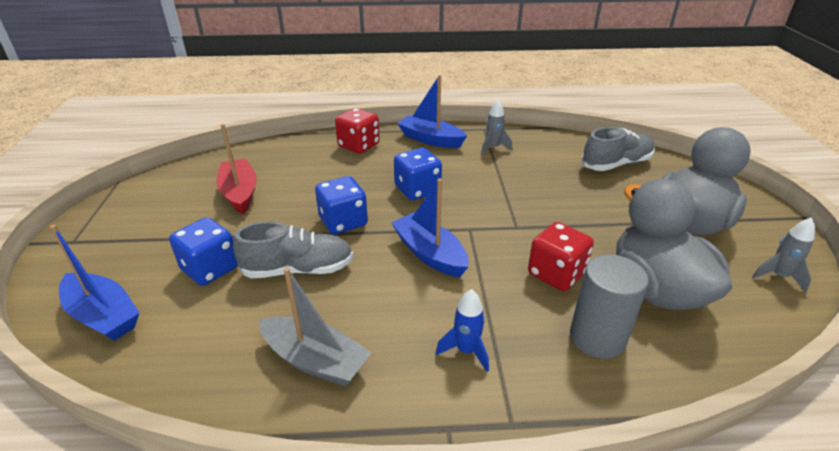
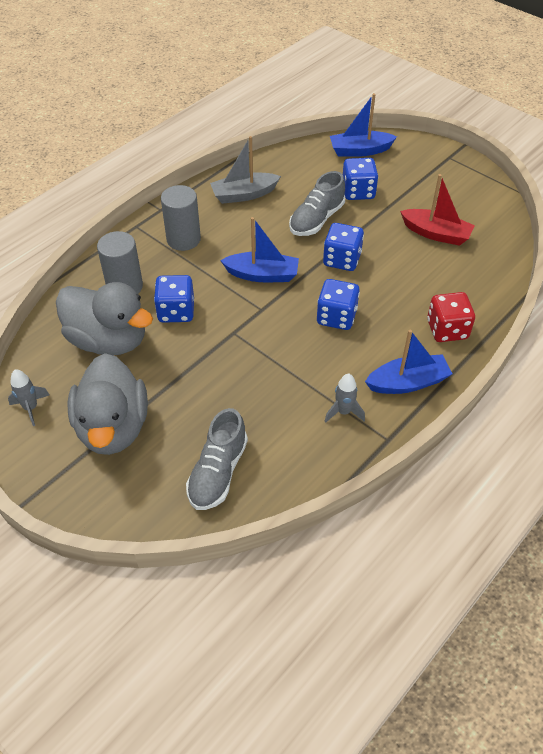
camera: 135 degrees right, 15 degrees up
blue rocket [436,289,489,372] -> grey cylinder [161,185,201,251]
red dice [528,222,594,291] -> blue dice [154,275,194,323]

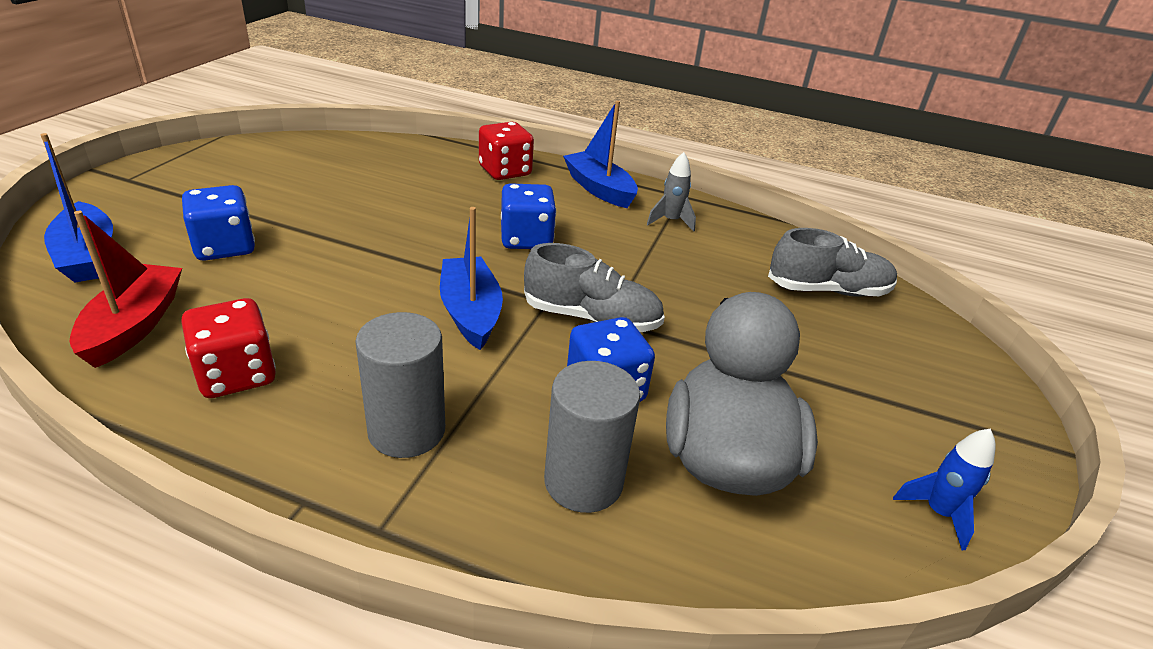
camera: 115 degrees left, 15 degrees down
grey rocket [8,369,49,426] -> blue rocket [893,428,995,551]
grey duck [68,353,148,455] -> none
grey boat [210,136,281,204] -> red dice [181,298,276,398]
grey shoe [289,171,345,236] -> grey shoe moved to [524,243,665,332]
blue dice [323,223,364,271] -> none
red boat [400,174,475,246] -> red boat moved to [69,211,182,368]

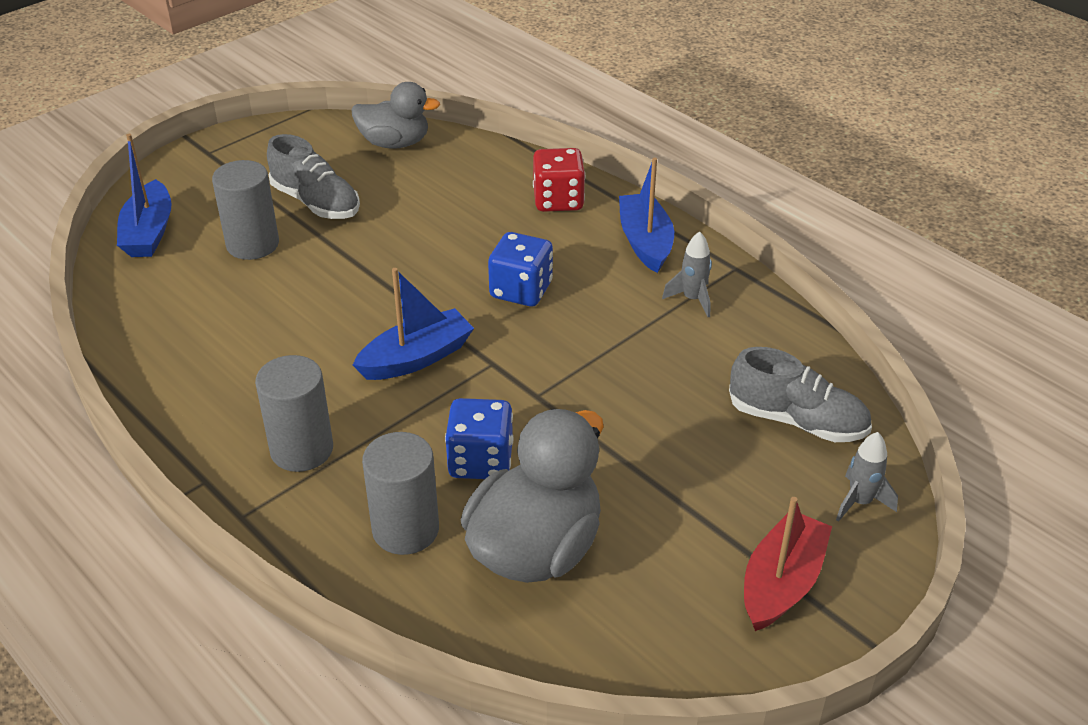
camera: 30 degrees right, 5 degrees up
red boat [69,211,182,368] -> red boat moved to [744,497,832,631]
red dice [181,298,276,398] -> none
blue dice [182,185,255,261] -> grey cylinder [212,160,279,260]
blue boat [440,207,503,350] -> blue boat turned 45 degrees clockwise [353,268,474,380]
grey shoe [524,243,665,332] -> grey shoe moved to [267,134,360,219]
blue rocket [893,428,995,551] -> none
none -> grey duck [351,82,440,149]
none -> grey rocket [836,432,898,522]

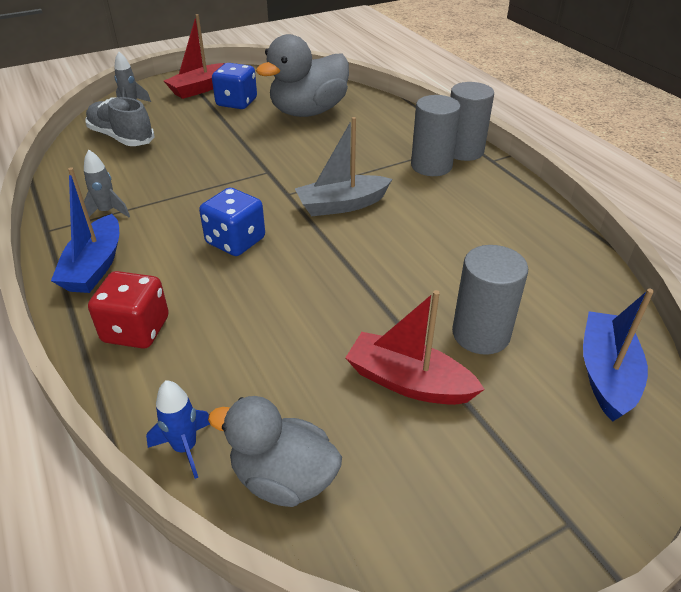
camera: 165 degrees left, 0 degrees up
grey shoe [267,134,360,219] -> red boat [345,290,485,405]
blue boat [353,268,474,380] -> grey boat [295,117,392,216]
grey cylinder [362,432,439,555] -> grey cylinder moved to [450,82,494,161]
blue dice [445,398,513,479] -> blue dice moved to [212,63,257,109]
none -> blue rocket [146,380,210,479]

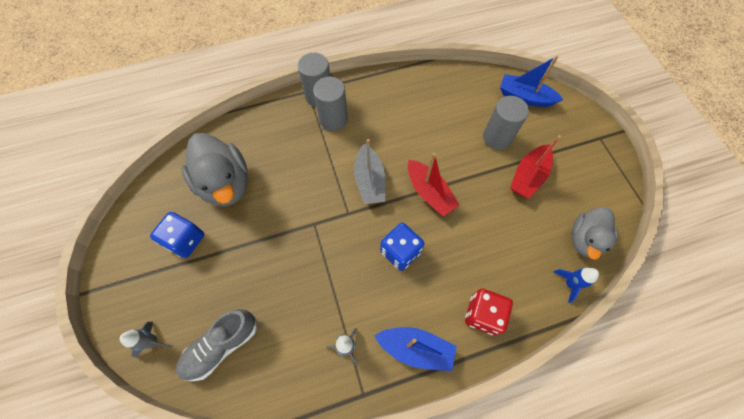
camera: 80 degrees left, 25 degrees up
red boat [164,14,225,99] -> red boat moved to [408,153,459,216]

